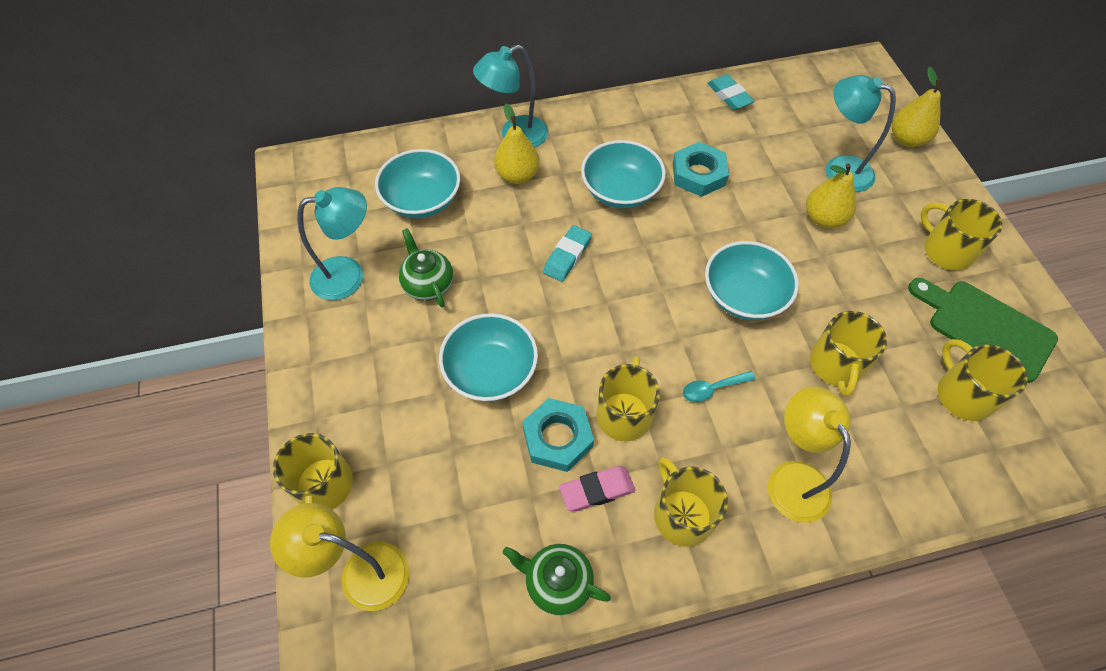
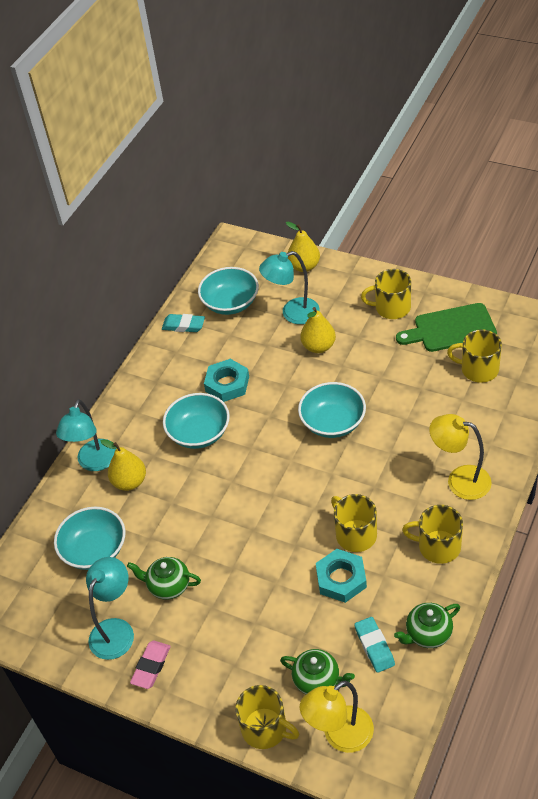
camera: 45 degrees left, 10 degrees down
turquoise bowl [439,313,538,402] -> turquoise bowl moved to [198,267,259,315]
turquoise eraser [543,225,592,282] -> turquoise eraser moved to [354,617,395,673]
pink eraser [559,466,635,511] -> pink eraser moved to [130,641,171,689]
turquoise spoon [683,371,756,402] -> none
yellow mug [810,311,887,397] -> none
none -> green teapot [280,649,355,694]

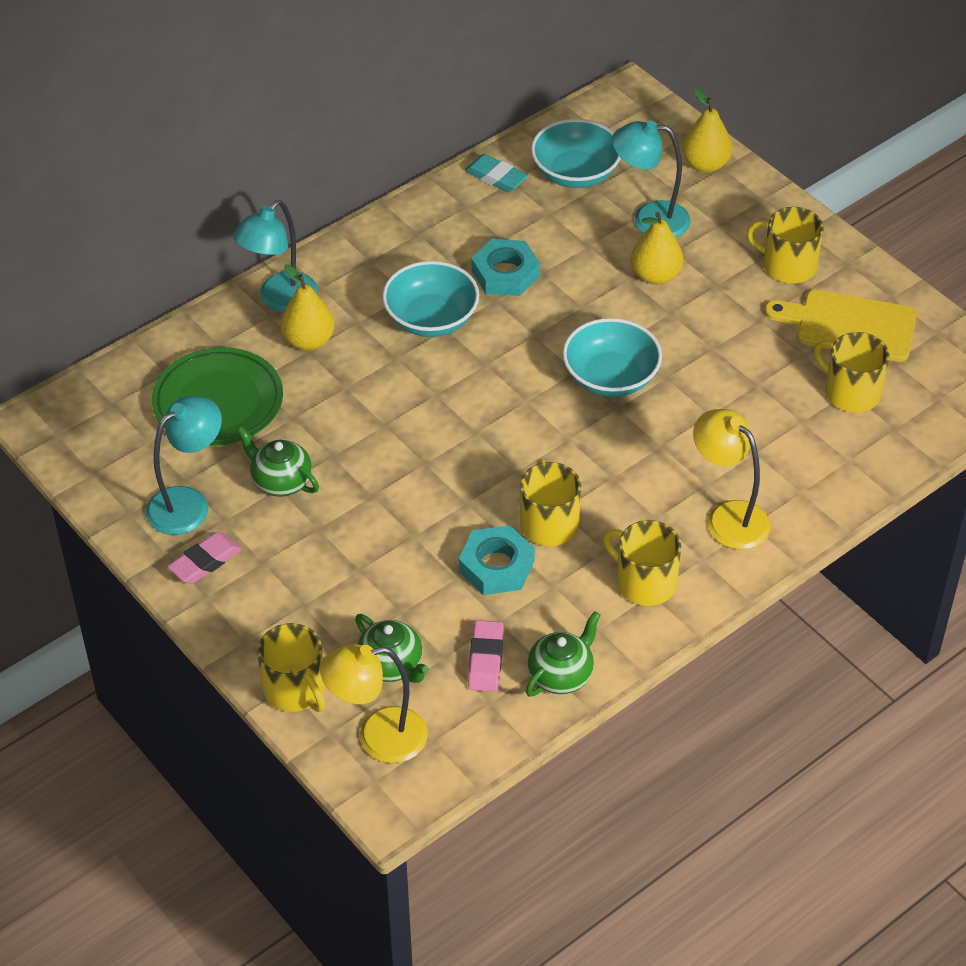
camera: 20 degrees right, 0 degrees up
turquoise bowl [54,507,126,570] -> green plate [152,347,283,446]
turquoise eraser [354,617,395,673] -> pink eraser [468,620,504,692]
green teapot [394,603,460,648] -> green teapot turned 135 degrees clockwise [526,611,601,696]
green cutting board [396,303,497,352] -> yellow cutting board [765,290,917,362]

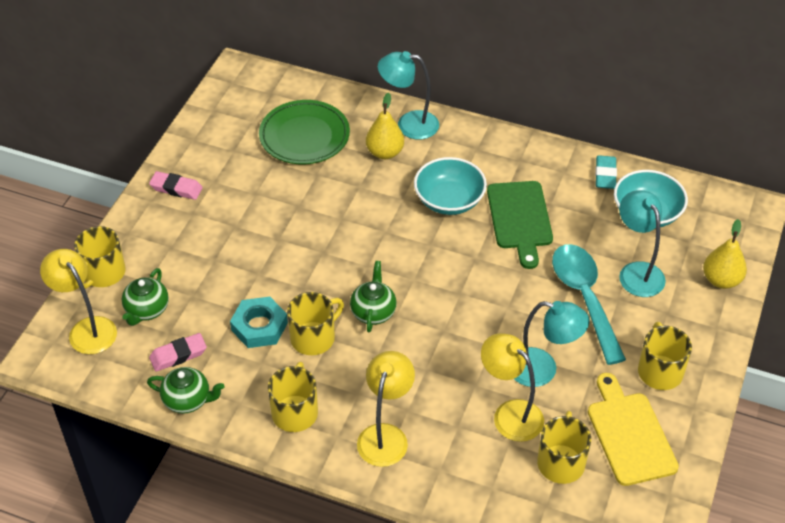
camera: 60 degrees right, 0 degrees up
turquoise lamp [146,396,222,535] -> turquoise lamp moved to [514,301,590,387]
green teapot [237,426,319,497] -> green teapot moved to [350,261,396,332]
turquoise nut [471,239,540,296] -> green cutting board [487,181,553,269]
turquoise bowl [563,318,662,397] -> none
yellow pear [631,212,683,285] -> turquoise spoon [552,244,626,365]
none -> yellow lamp [481,333,544,442]

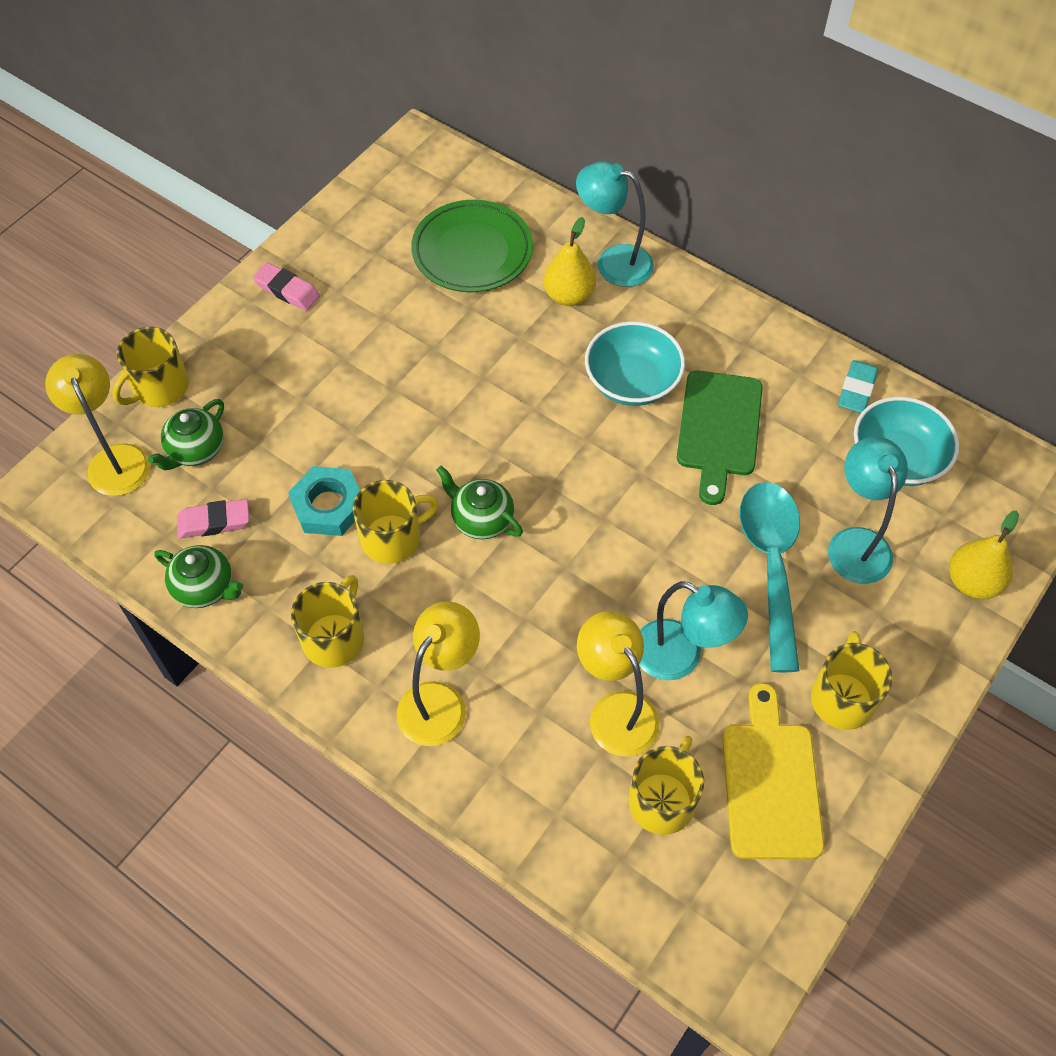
camera: 15 degrees right, 10 degrees up
green teapot [350,261,396,332] -> green teapot turned 75 degrees counterclockwise [436,466,523,539]

